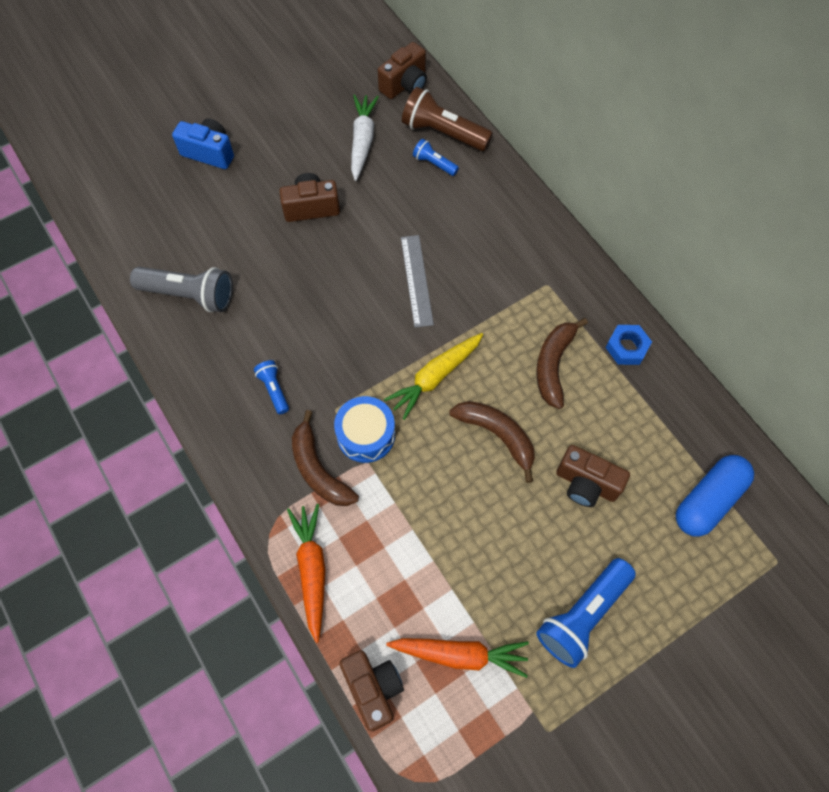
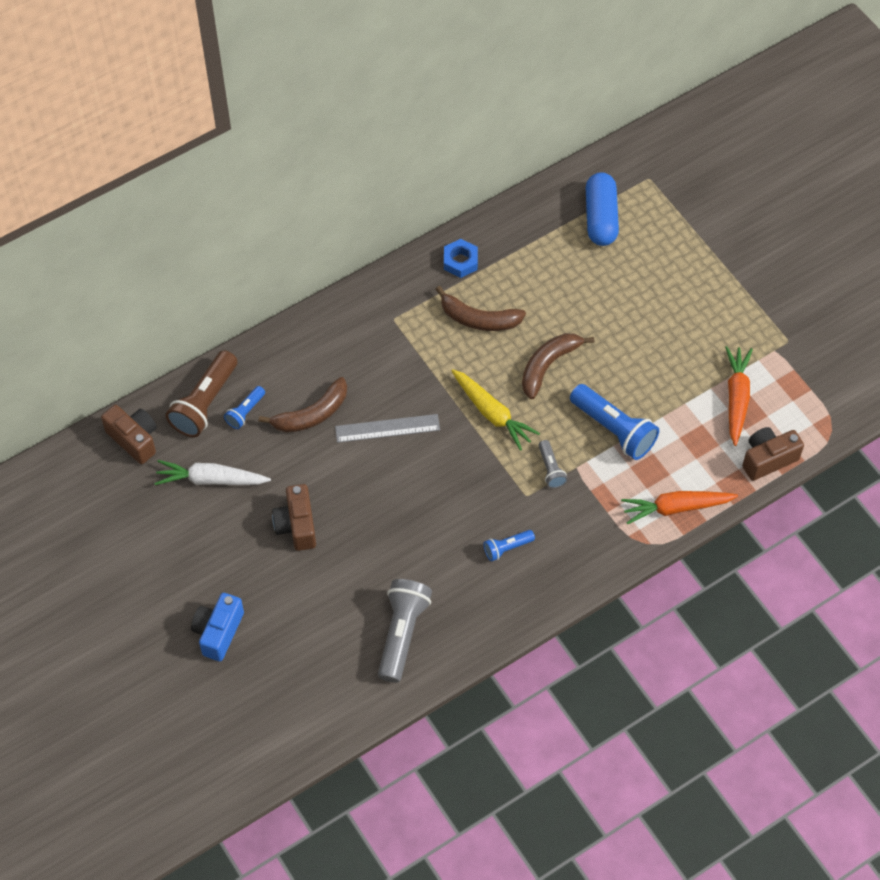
camera: 90 degrees left, 5 degrees down
brown banana [292,410,359,506] -> brown banana moved to [259,377,347,433]
blue drum [334,396,395,463] -> grey flashlight [538,440,568,488]
blue flashlight [536,558,636,668] -> blue flashlight moved to [570,384,659,460]
brown camera [556,445,630,507] -> none
blue capsule [676,455,754,537] -> blue capsule turned 45 degrees clockwise [586,172,619,246]

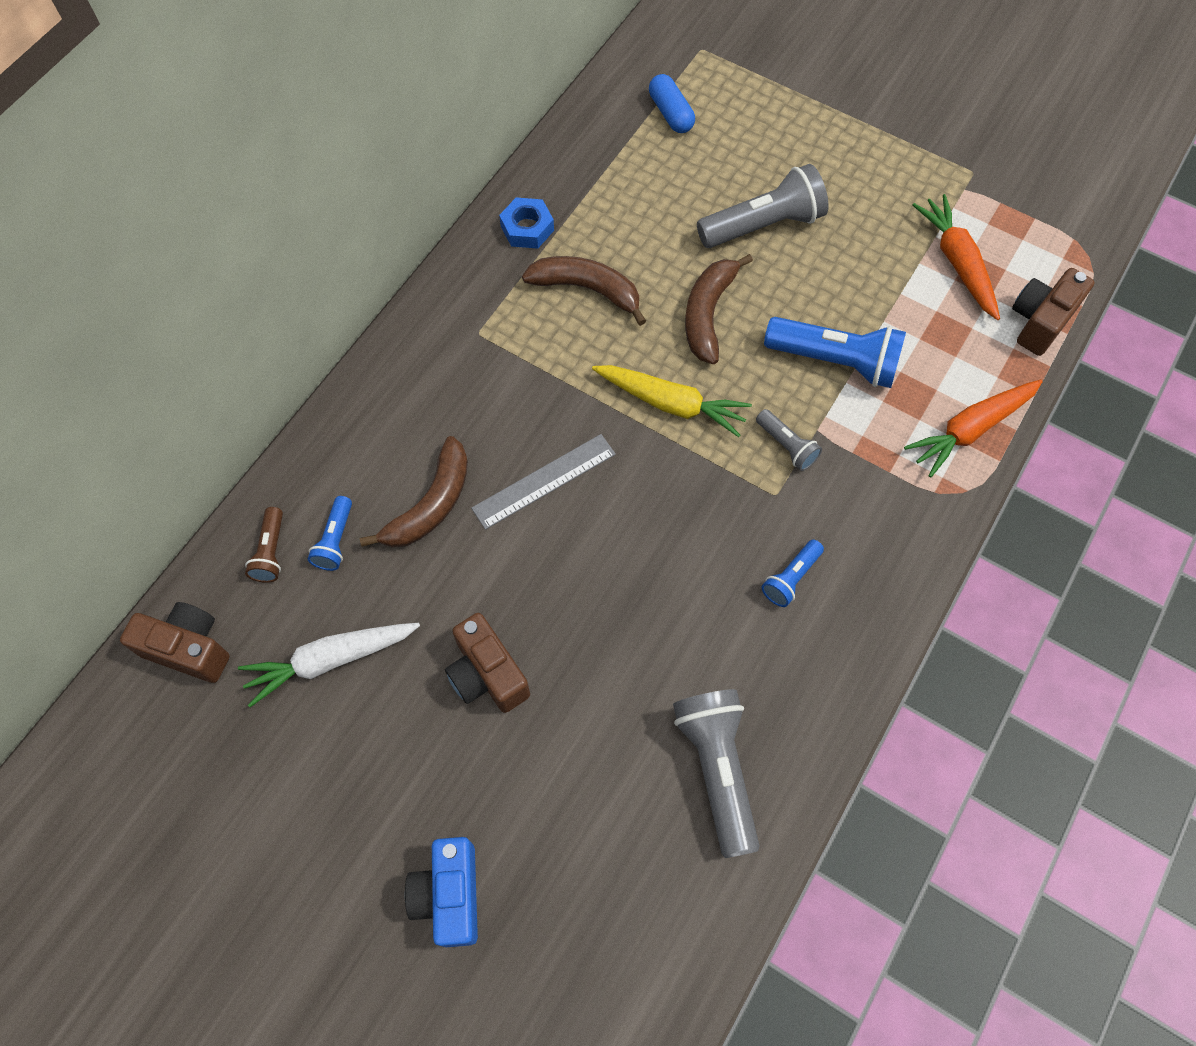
camera: 25 degrees left, 5 degrees up
brown flashlight [166,350,237,437] -> brown flashlight [245,507,283,583], size x0.52
brown banana [435,286,526,331] -> brown banana turned 150 degrees counterclockwise [522,256,646,326]
blue capsule [586,172,619,246] -> blue capsule [649,74,695,133], size x0.65
none -> grey flashlight [697,164,829,248]

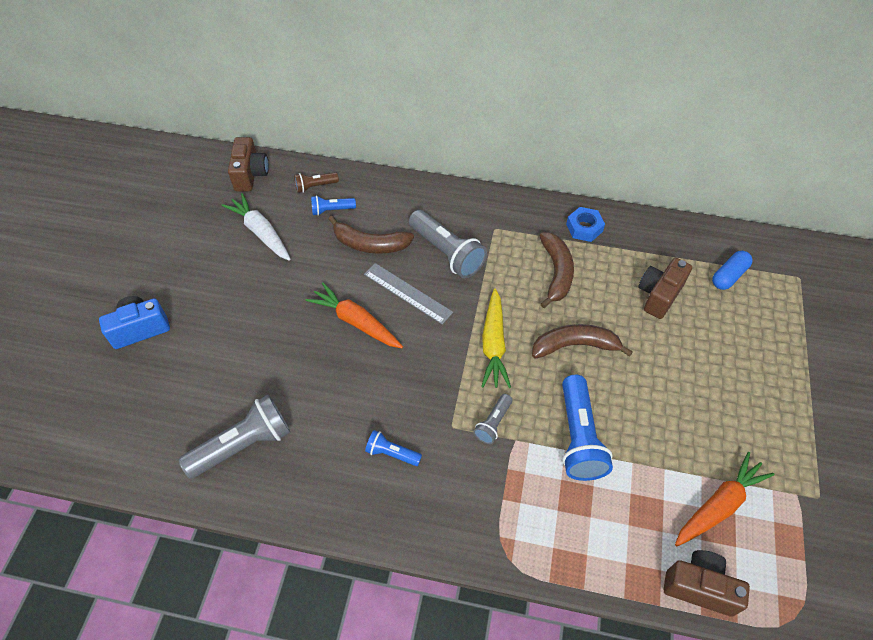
camera: 70 degrees right, 10 degrees down
brown camera [445,613,530,713] -> brown camera moved to [638,258,692,319]
grey flashlight [697,164,829,248] -> grey flashlight moved to [409,210,487,278]
orange carrot [904,379,1043,477] -> orange carrot moved to [306,282,403,348]

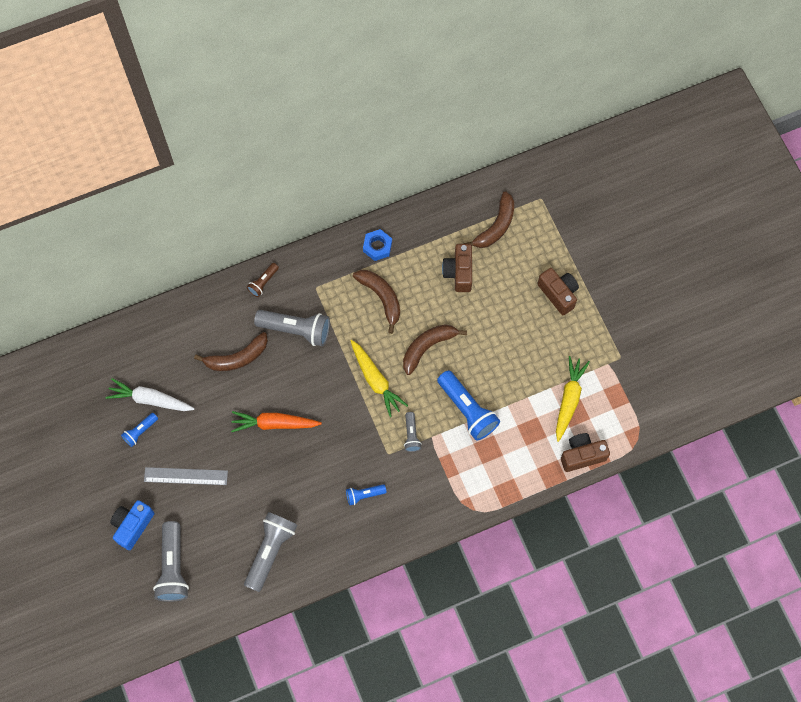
camera: 35 degrees left, 15 degrees up
brown camera [228,137,269,192] -> brown camera moved to [537,268,579,315]
brown flashlight [294,172,339,193] -> brown flashlight moved to [247,263,279,297]
blue flashlight [311,195,356,216] -> blue flashlight moved to [121,413,158,447]
grey ruler [364,263,453,325] -> grey ruler moved to [144,467,228,485]
orange carrot [675,452,774,546] -> yellow carrot [556,356,590,442]
blue capsule [712,251,752,290] -> brown banana [464,191,514,248]
none -> grey flashlight [153,521,189,602]

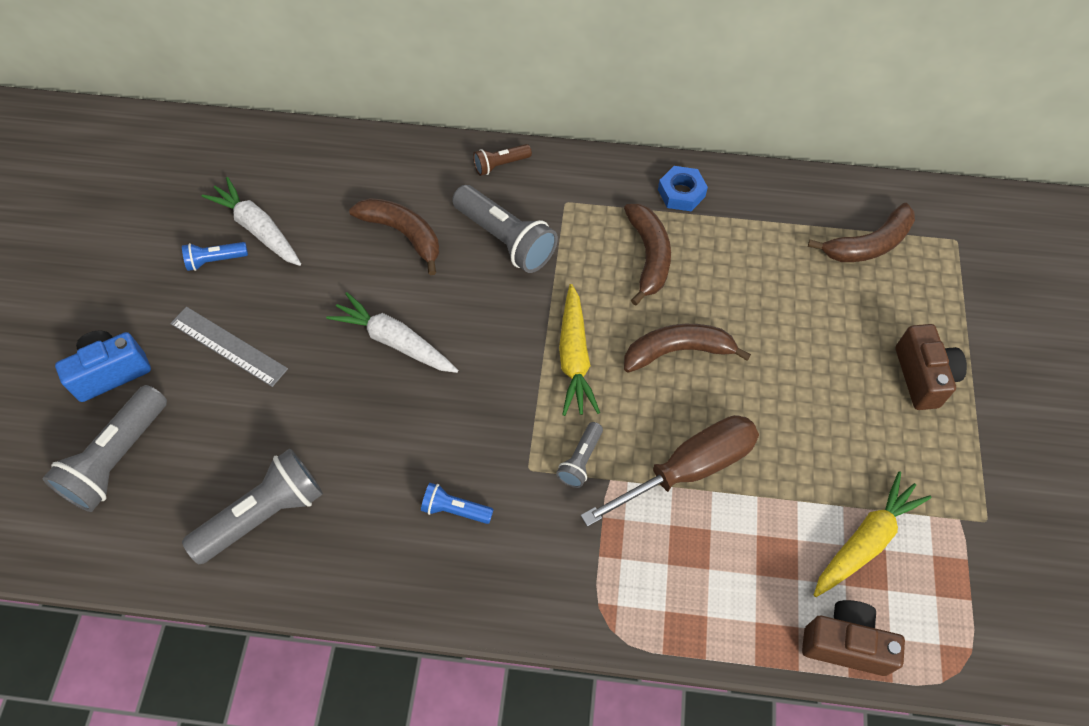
camera: 30 degrees right, 10 degrees down
brown banana [194,332,268,371] -> brown banana turned 150 degrees counterclockwise [349,198,439,275]
orange carrot [231,411,322,432] -> white carrot [326,292,458,373]
blue flashlight [437,370,500,441] -> brown screwdriver [580,415,759,527]
brown camera [442,244,472,292] -> none

